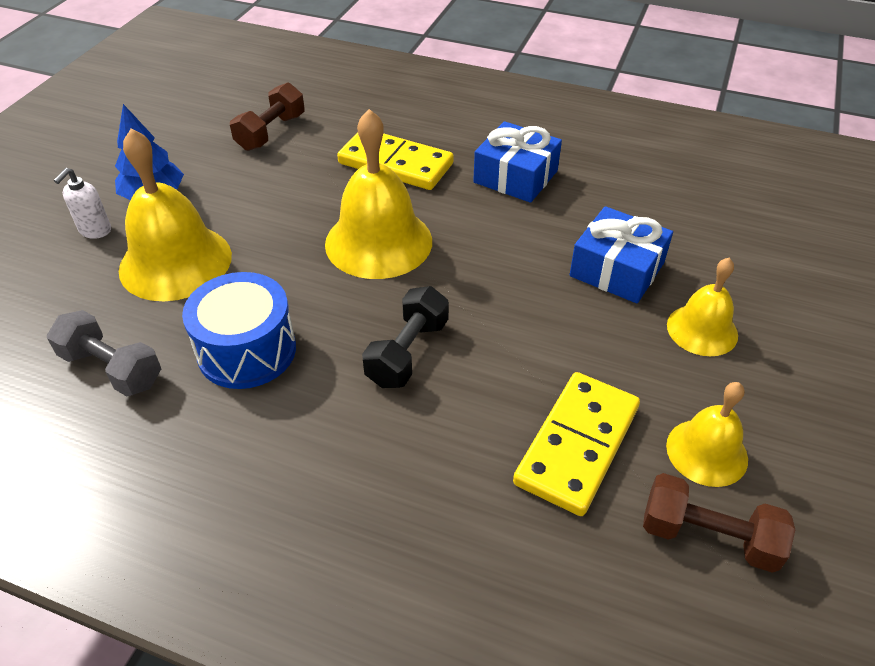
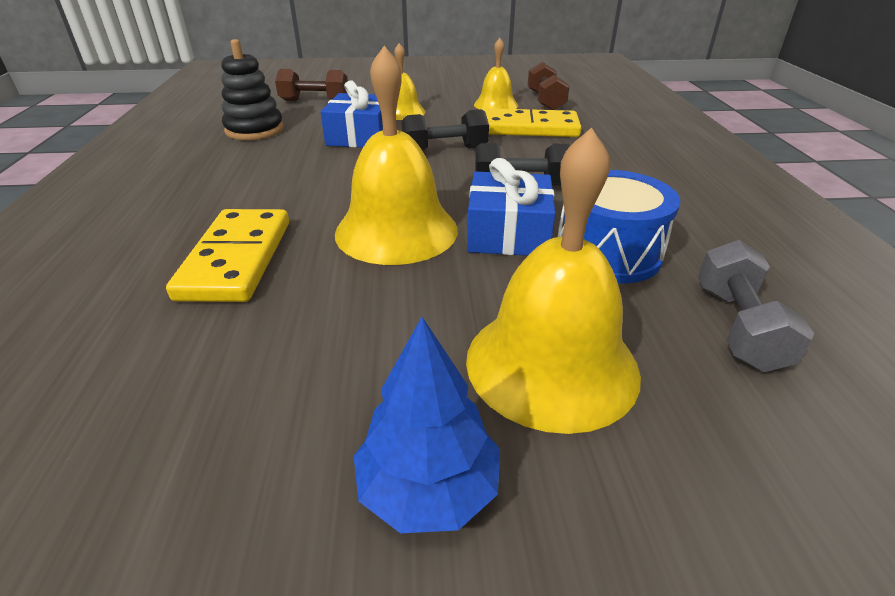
camera: 115 degrees left, 10 degrees down
white soap dispenser [54,168,111,239] -> none
brown dumbbell [230,82,305,151] -> brown dumbbell moved to [275,69,348,101]
blue gift [473,121,562,203] -> blue gift moved to [467,158,556,256]
none -> black stacking toy [221,39,284,140]
none -> black dumbbell [402,109,489,151]

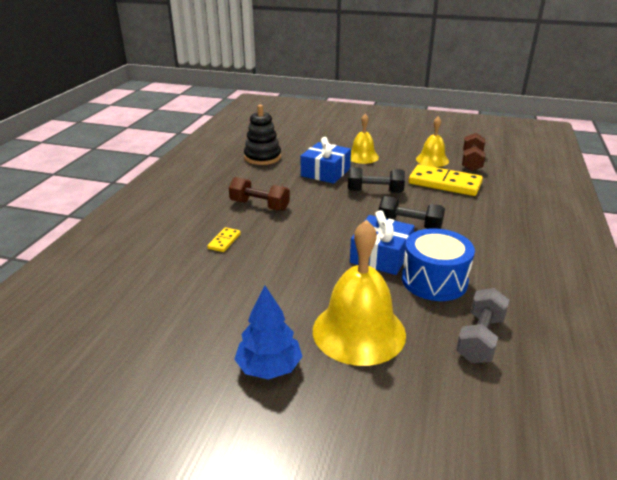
camera: 20 degrees right, 5 degrees down
yellow domino [166,209,289,302] -> yellow domino [207,228,241,252], size x0.46
brown dumbbell [275,69,348,101] -> brown dumbbell moved to [229,177,290,211]
yellow bell [335,46,458,265] -> none

